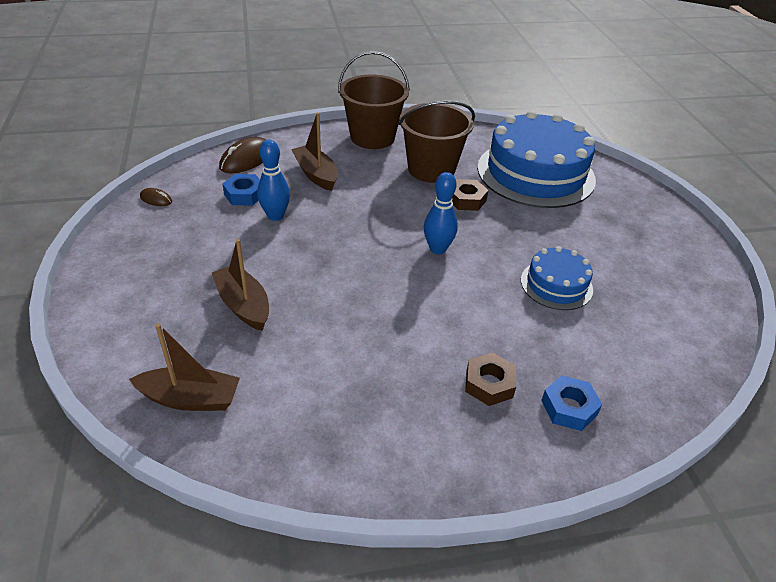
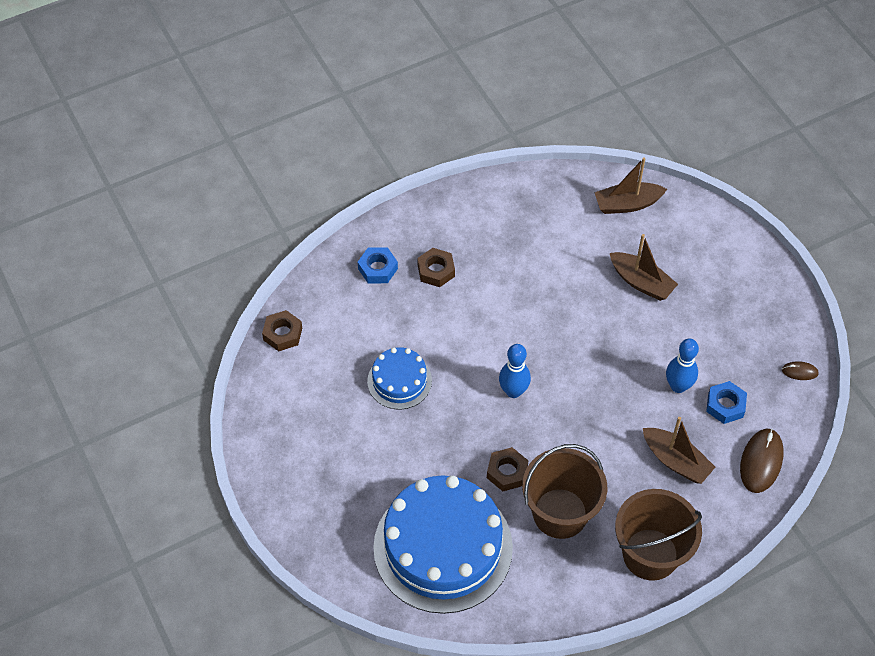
camera: 165 degrees right, 15 degrees up
none -> brown nut [262,310,302,351]

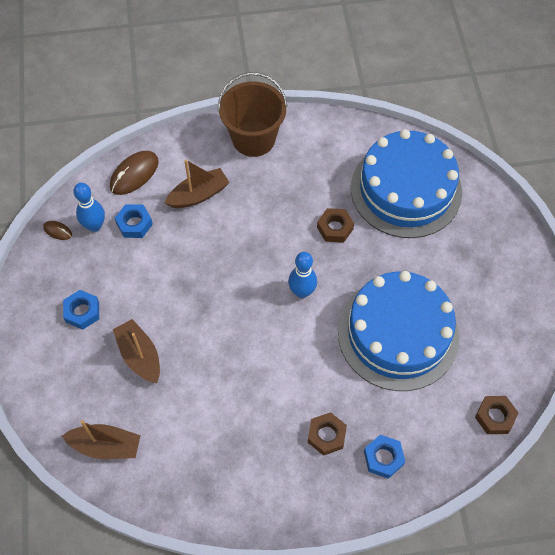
camera: 160 degrees left, 5 degrees up
blue cake [367,347,432,410] -> blue cake [338,271,459,391], size x2.01
brown bucket [522,444,607,539] -> none
brown boat [643,417,715,484] -> brown boat turned 90 degrees clockwise [165,159,230,208]
blue bowling pin [666,339,699,393] -> blue bowling pin moved to [73,183,105,232]
none -> blue nut [63,290,99,330]

